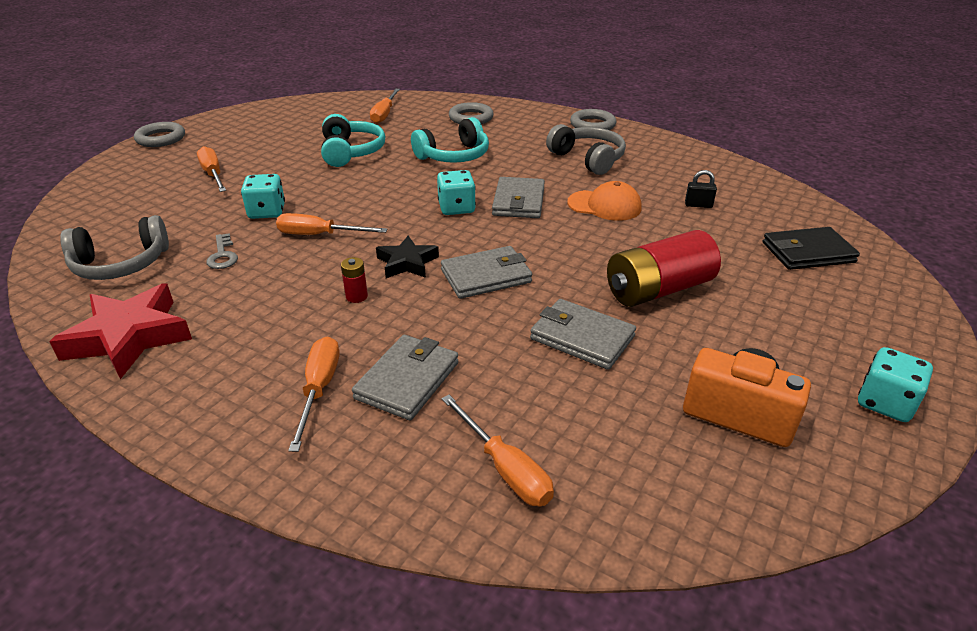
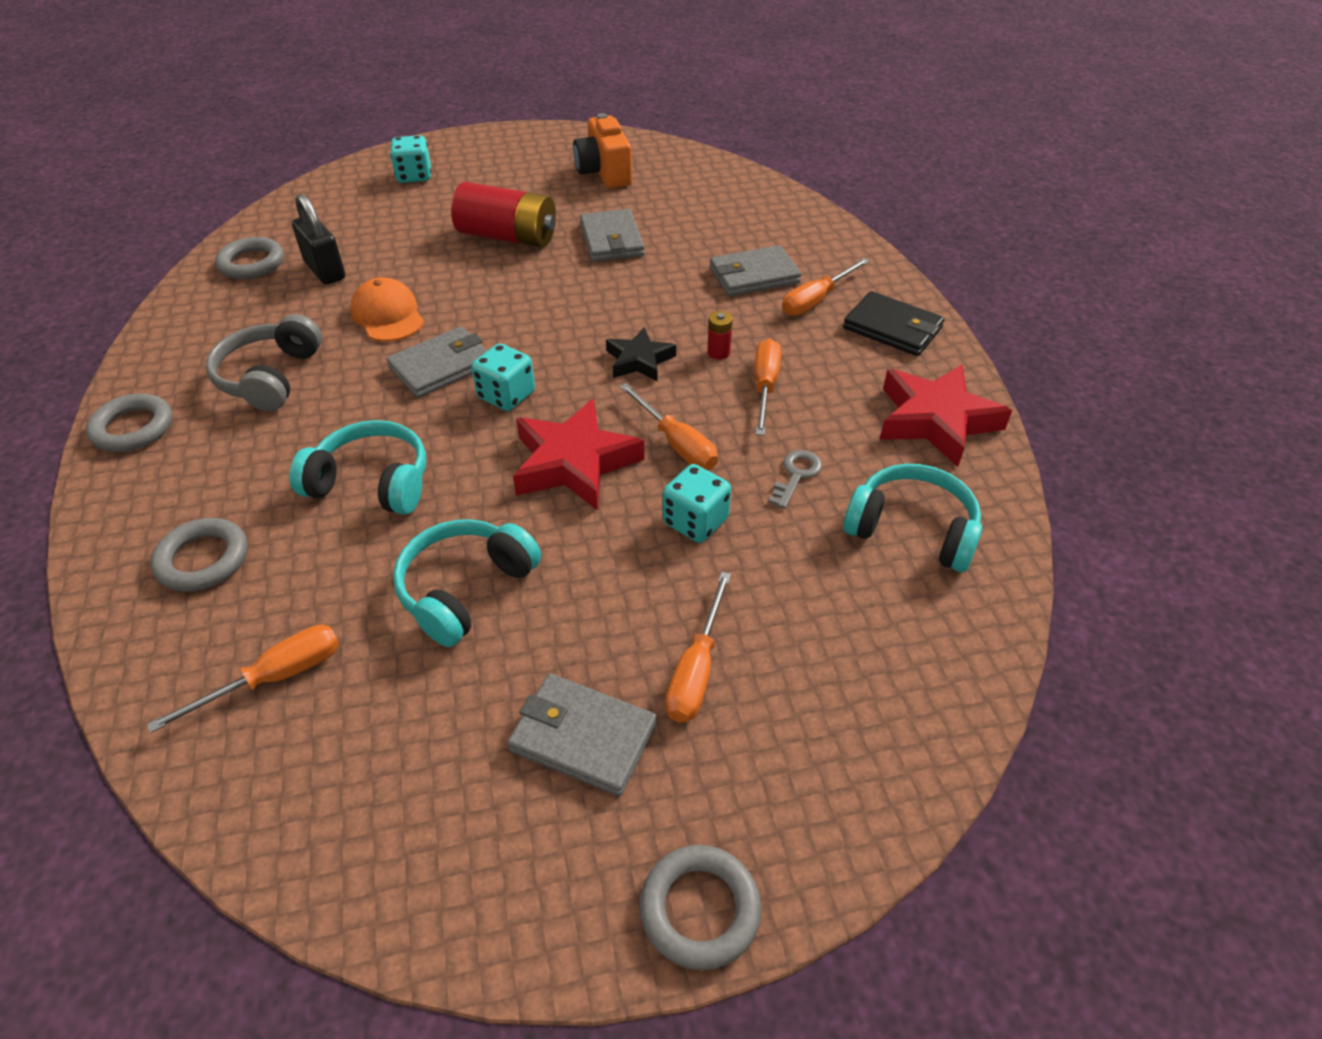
camera: 135 degrees left, 10 degrees up
grey headphones [60,215,169,280] -> turquoise headphones [843,464,982,572]
grey wallet [441,246,532,299] -> grey wallet moved to [507,674,657,796]
orange screwdriver [441,395,554,506] -> orange screwdriver moved to [755,339,781,436]
black padlock [685,170,717,208] -> black padlock [292,194,345,285], size x1.82
black wallet [763,227,860,270] -> black wallet moved to [843,291,945,356]
turquoise dice [858,347,933,422] -> turquoise dice moved to [390,135,431,183]
none -> grey ring [215,237,284,279]
none -> red star [513,399,645,511]

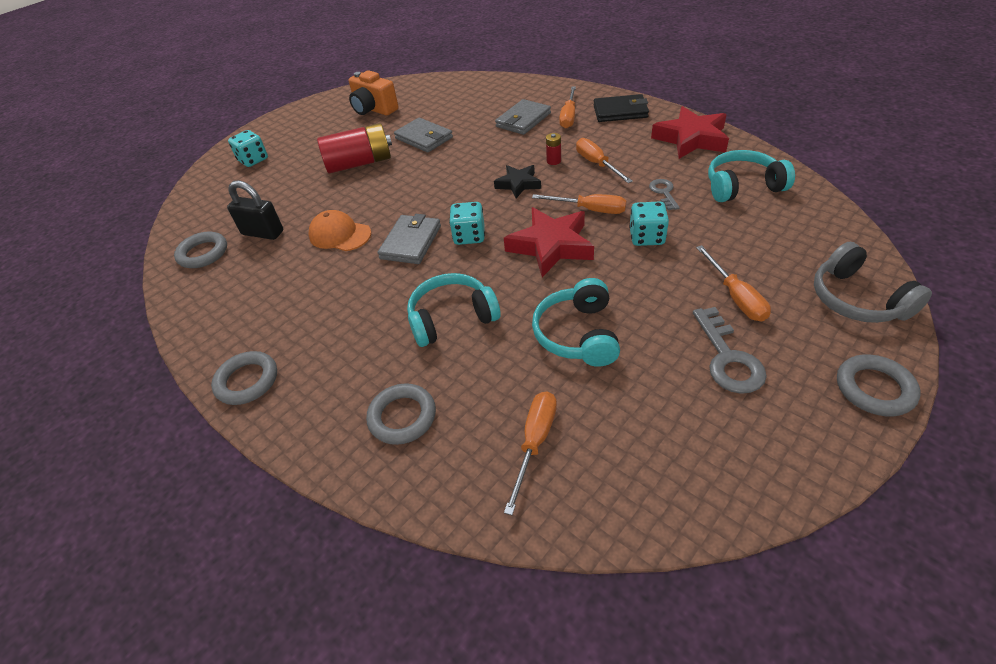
camera: 30 degrees left, 0 degrees up
grey headphones [206,314,322,411] -> grey headphones moved to [814,242,932,323]
grey wallet [507,674,657,796] -> grey key [693,307,767,394]

